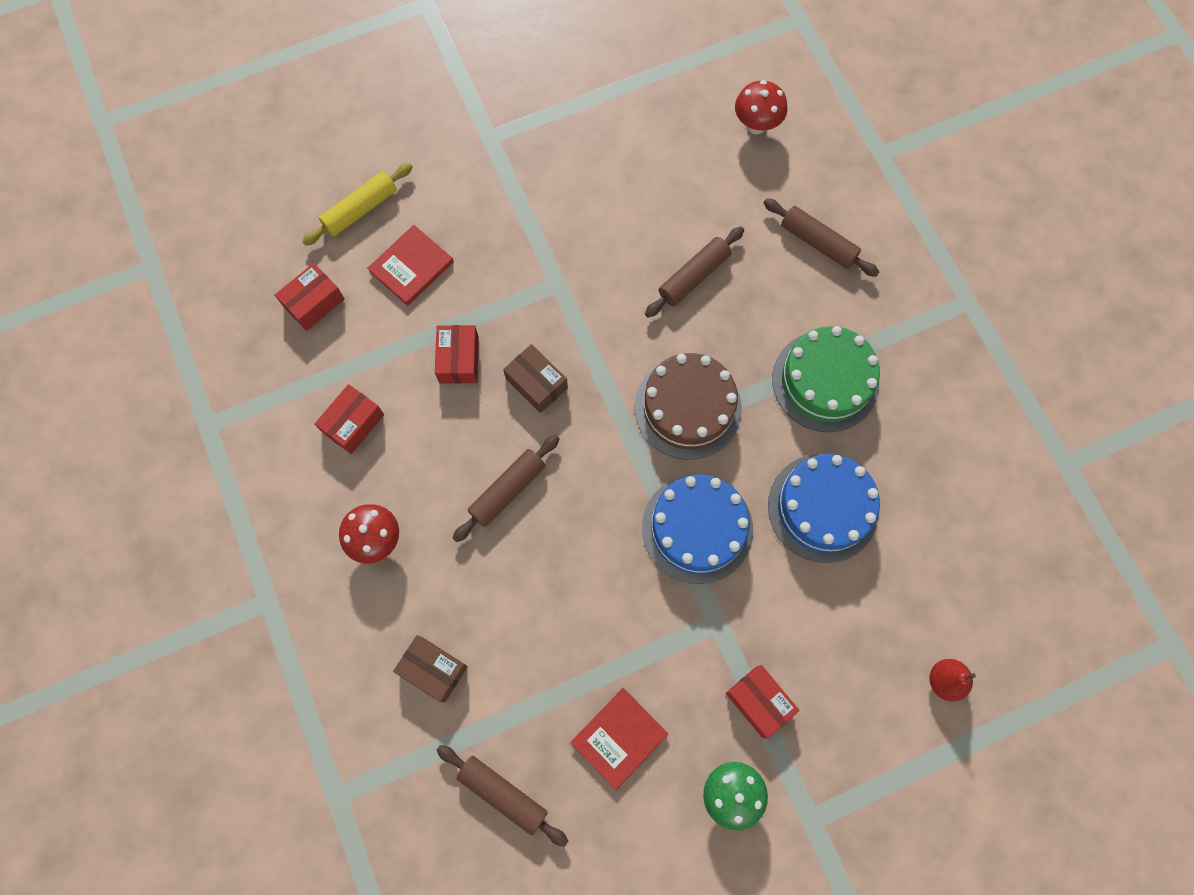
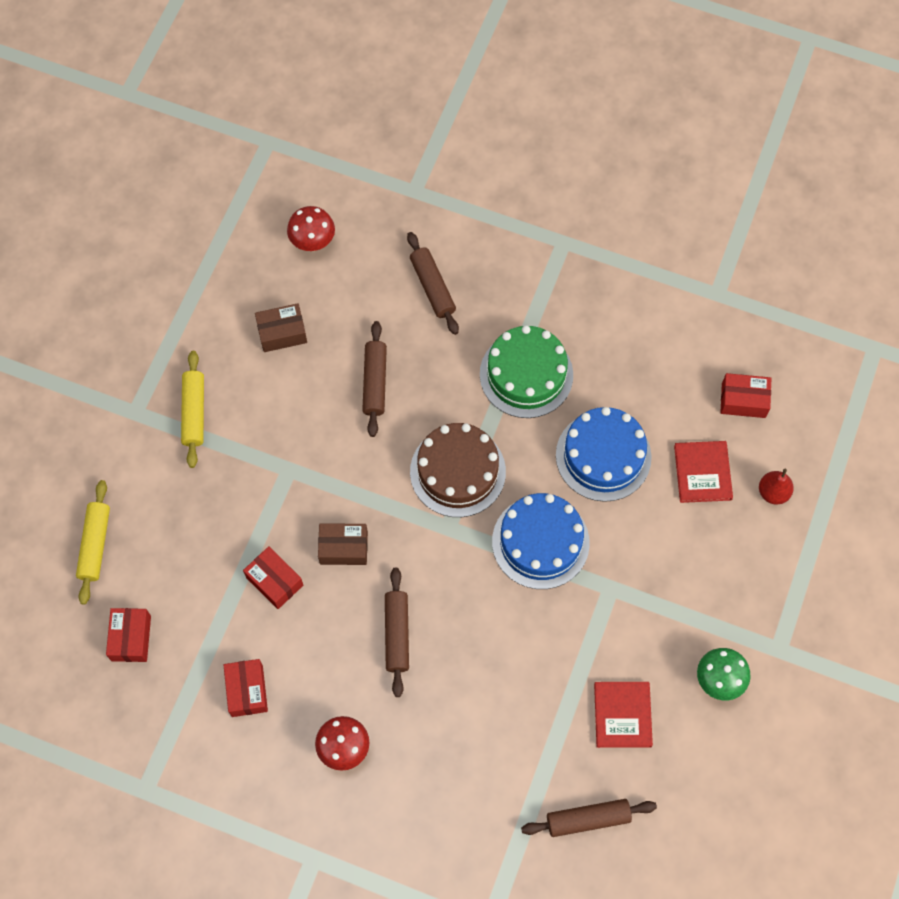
camera: 45 degrees left, 5 degrees down
red book [367,225,454,306] -> red book moved to [674,441,733,503]
brown box [393,635,468,702] -> brown box moved to [255,303,307,352]
red box [726,665,799,739] -> red box moved to [720,373,771,418]
brown rolling pin [763,198,879,277] -> brown rolling pin turned 75 degrees clockwise [407,232,459,335]
none -> yellow rolling pin [181,351,204,468]

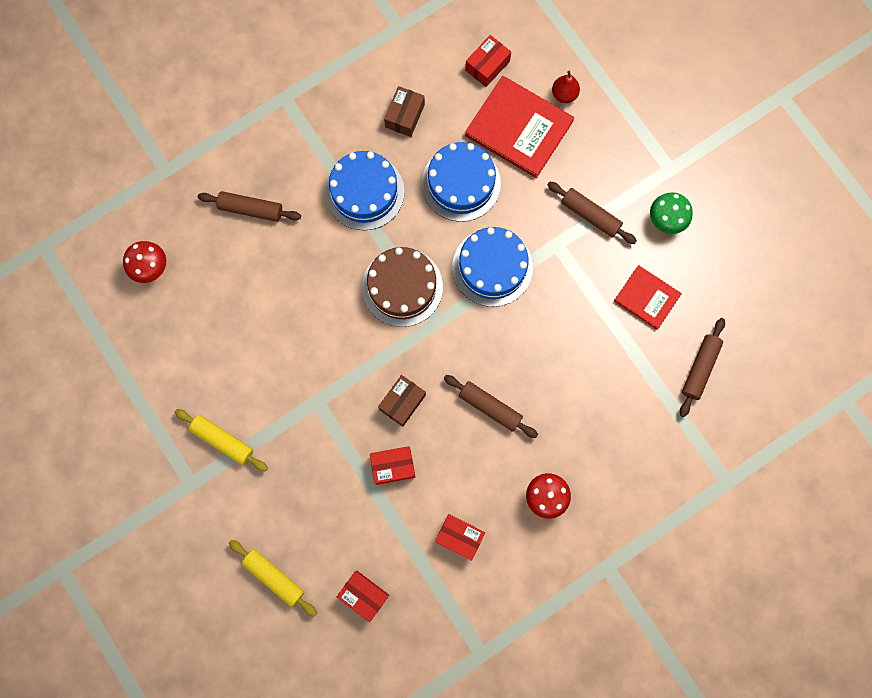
camera: 55 degrees left, 10 degrees up
brown box [255,303,307,352] -> brown box moved to [384,86,425,137]
brown rolling pin [362,321,387,437] -> brown rolling pin moved to [547,182,637,244]
green cake [480,325,573,418] -> blue cake [325,151,405,230]
red book [674,441,733,503] -> red book [465,76,574,178], size x1.69

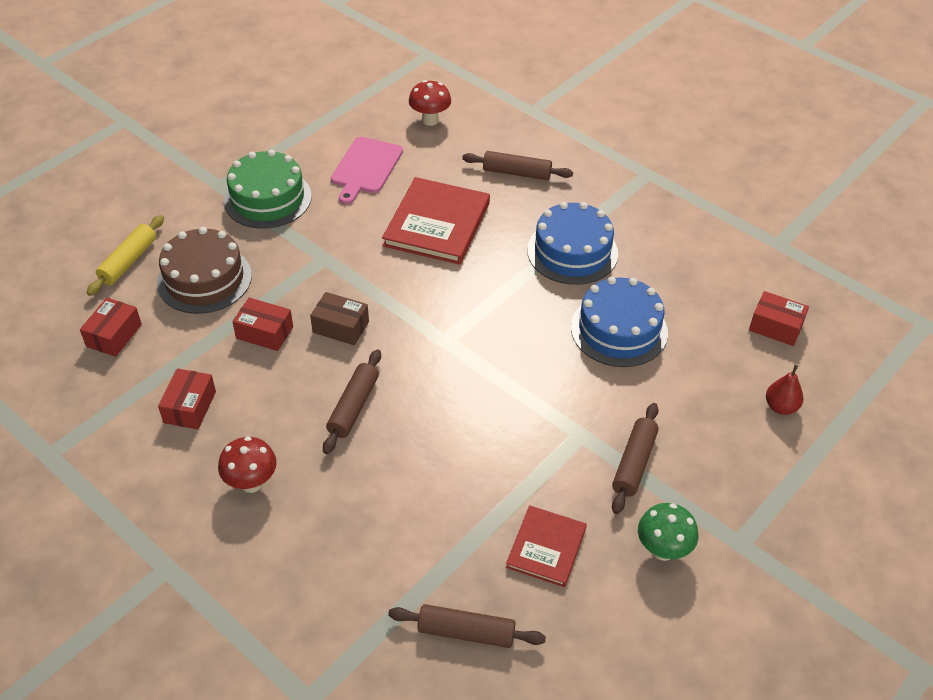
camera: 75 degrees right, 30 degrees down
yellow rolling pin [174,409,268,472] -> green cake [224,150,312,229]
brown rolling pin [198,191,301,222] -> brown rolling pin turned 75 degrees counterclockwise [462,151,573,180]
brown cake [362,247,443,327] -> brown cake moved to [157,227,252,314]
red box [370,446,415,485] -> red box turned 45 degrees counterclockwise [232,298,293,351]
brown box [384,86,425,137] -> none
blue cake [452,227,533,307] -> none
red book [465,76,574,178] -> red book moved to [382,177,490,265]
none -> pink cutting board [331,137,403,204]

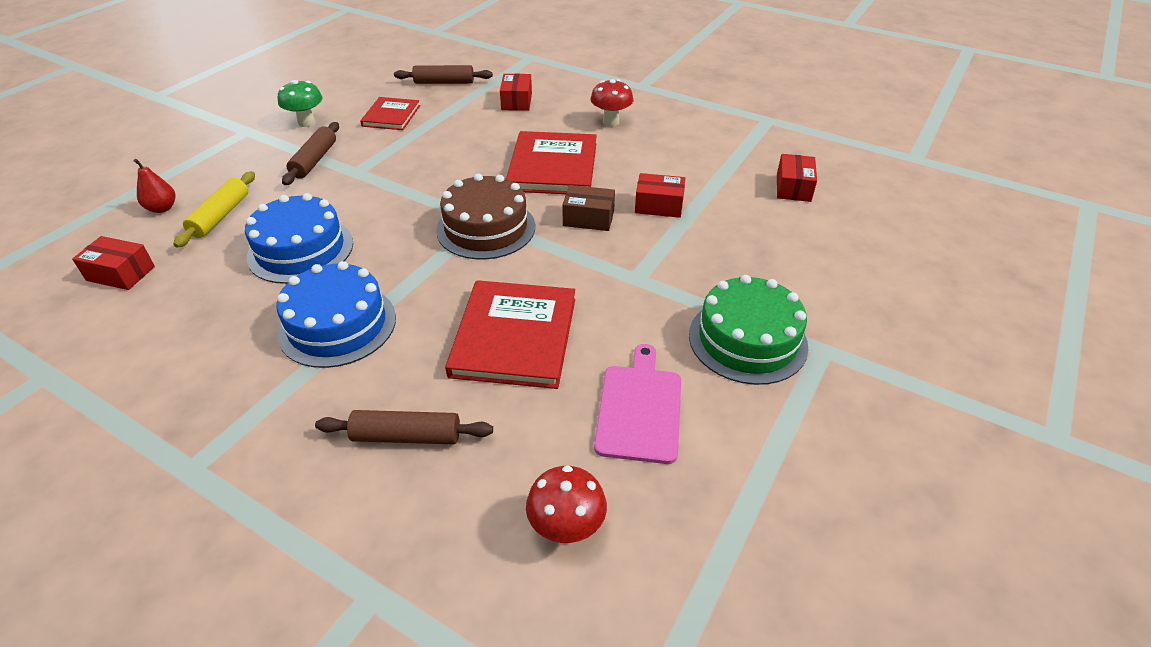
camera: 170 degrees right, 5 degrees down
yellow rolling pin [87,215,164,296] -> yellow rolling pin moved to [173,171,255,248]
brown cake [157,227,252,314] -> brown cake moved to [436,174,535,259]
red box [158,368,216,429] -> red box moved to [500,73,532,111]
brown rolling pin [323,349,381,454] -> red book [506,131,597,194]

